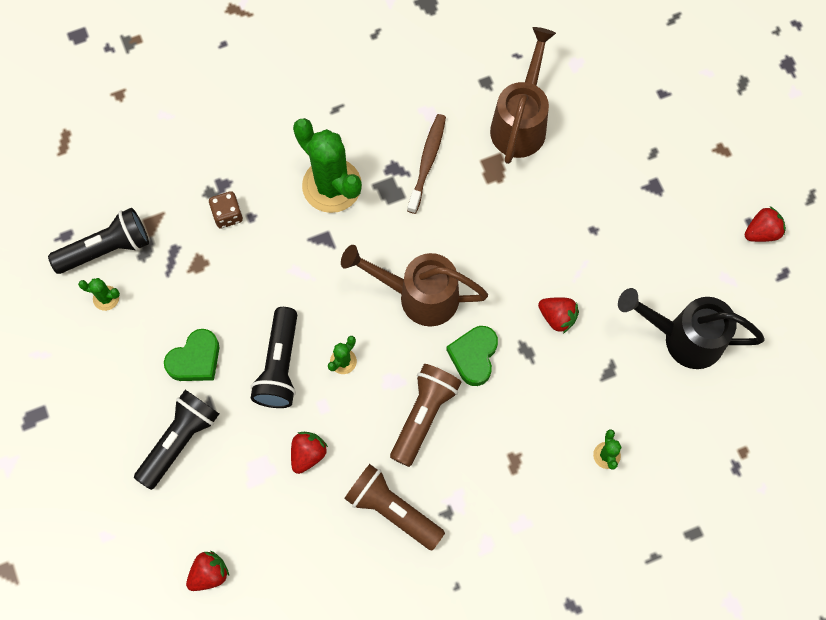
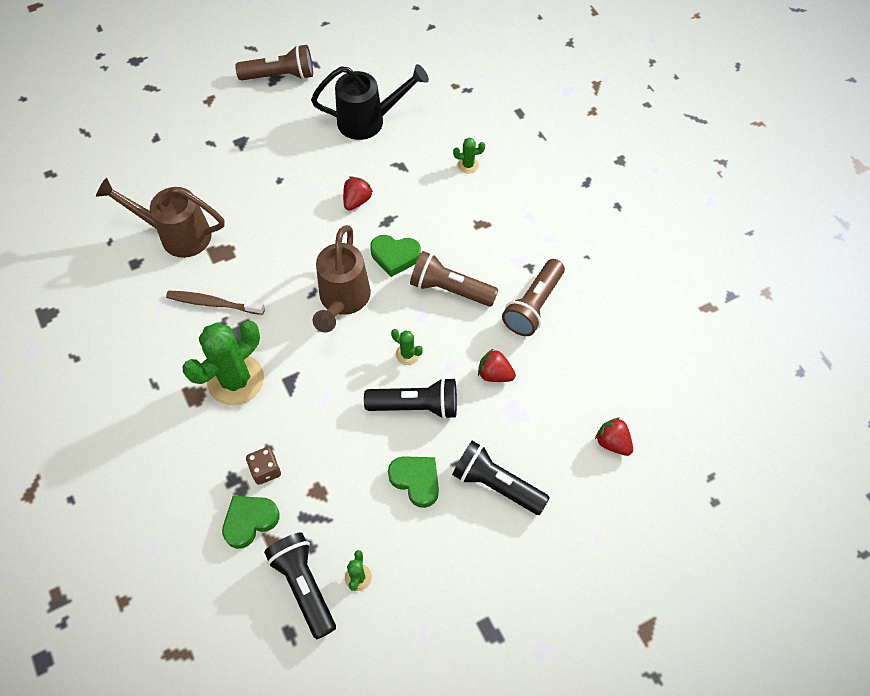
camera: 95 degrees left, 10 degrees down
black watering can [618,288,765,369] -> black watering can turned 105 degrees counterclockwise [311,64,429,140]
red strawberry [745,206,786,242] -> brown flashlight [235,44,313,80]
none -> green heart [222,496,280,549]

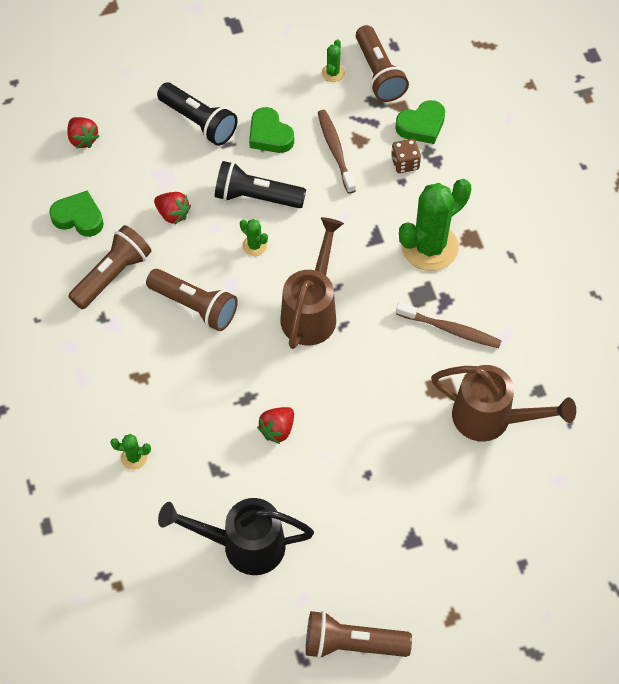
camera: 170 degrees left, 0 degrees up
black flashlight [264,532,336,639] -> brown flashlight [356,25,409,102]
green heart [370,235,421,277] -> green heart moved to [49,190,104,237]
none -> brown toothbrush [318,110,356,194]

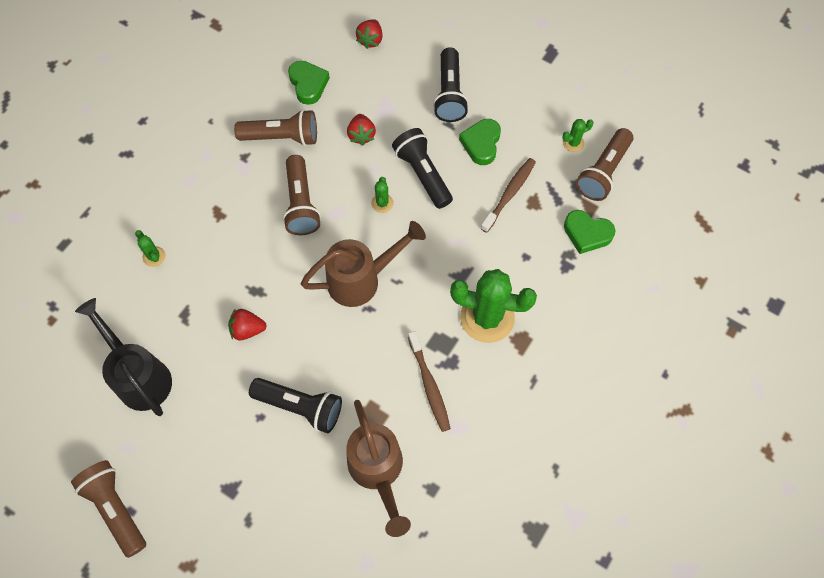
camera: 50 degrees right, 5 degrees up
brown dice [391,139,421,173] -> none
none -> black flashlight [249,378,342,433]

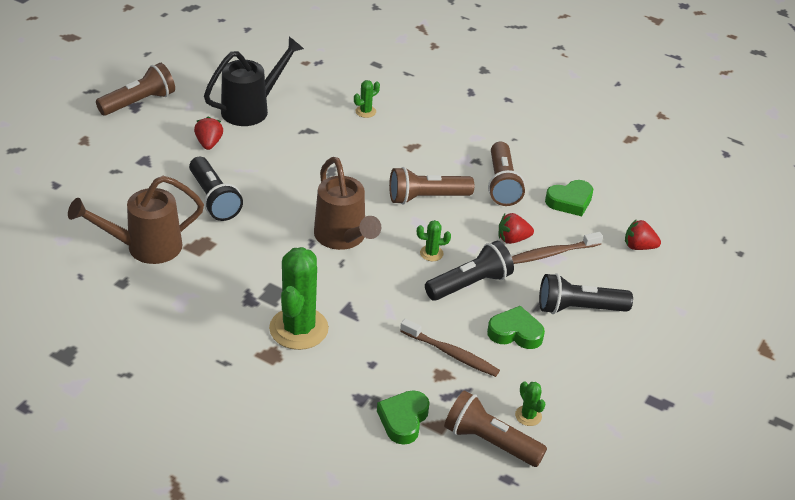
camera: 85 degrees right, 25 degrees down
red strawberry [228,309,267,341] -> red strawberry moved to [194,117,223,150]
black flashlight [249,378,342,433] -> black flashlight turned 45 degrees counterclockwise [189,157,243,221]
brown toothbrush [408,331,451,432] -> brown toothbrush moved to [512,232,603,264]

